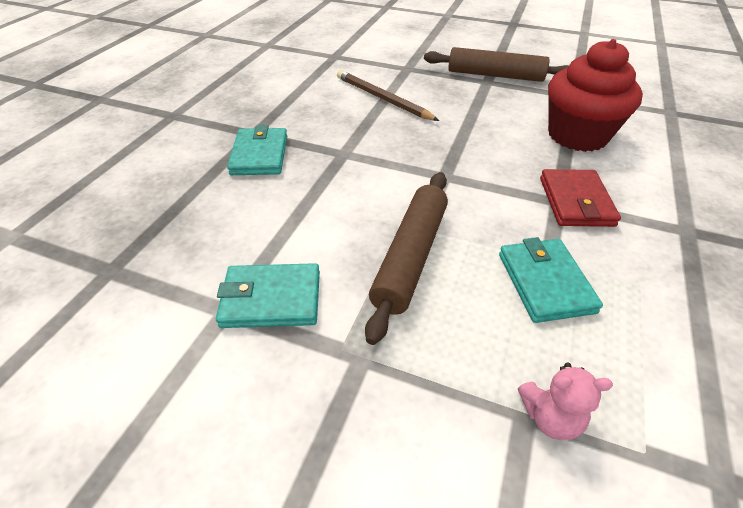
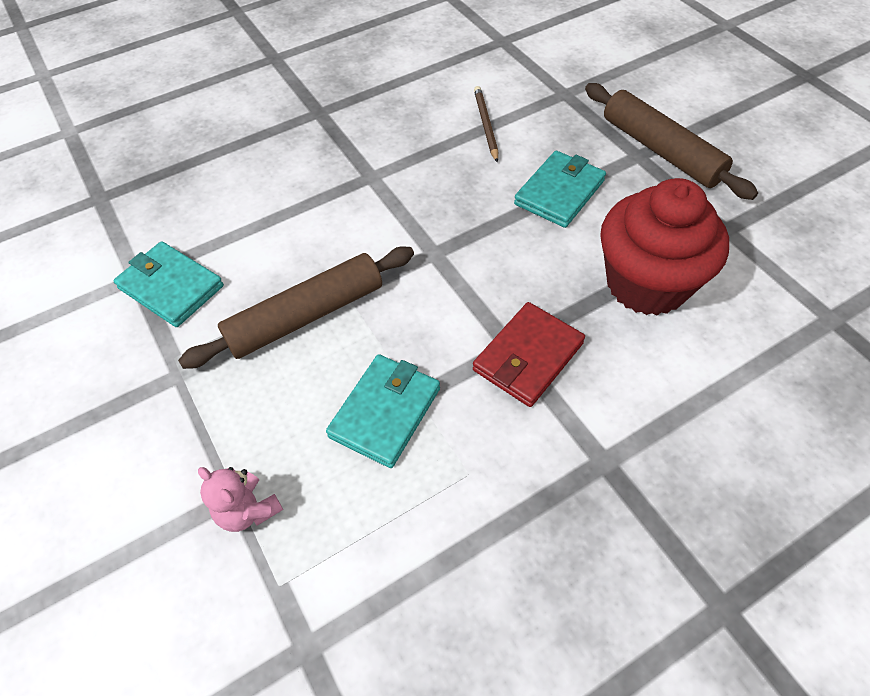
camera: 40 degrees right, 10 degrees up
turquoise wallet [227,125,287,175] -> turquoise wallet moved to [514,151,606,228]
brown pencil [337,70,439,121] -> brown pencil [474,86,498,163], size x0.65

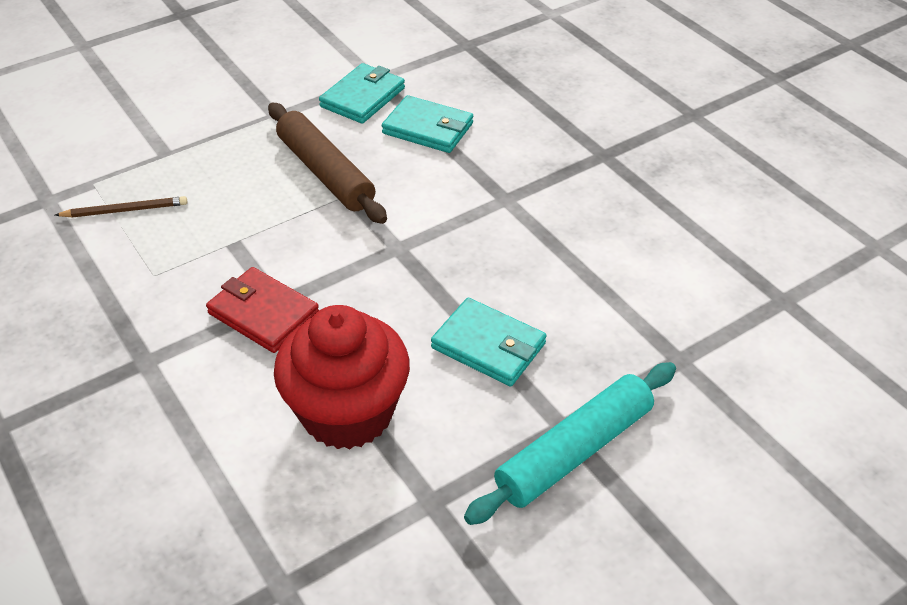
camera: 85 degrees right, 10 degrees down
pink teddy bear [198,467,283,532] -> none
turquoise wallet [326,354,440,468] -> turquoise wallet moved to [382,95,473,153]
brown pencil [474,86,498,163] -> brown pencil moved to [55,196,187,217]
brown rolling pin [585,83,758,200] -> turquoise rolling pin [464,362,676,525]

